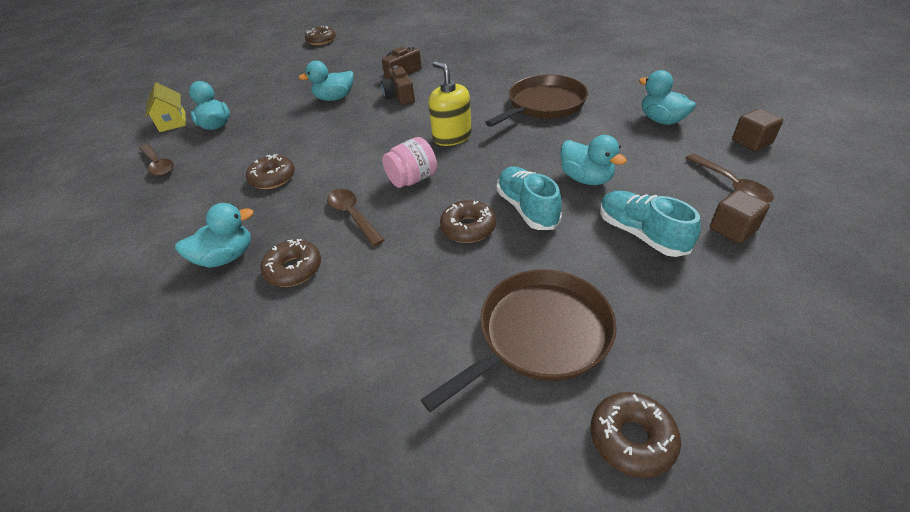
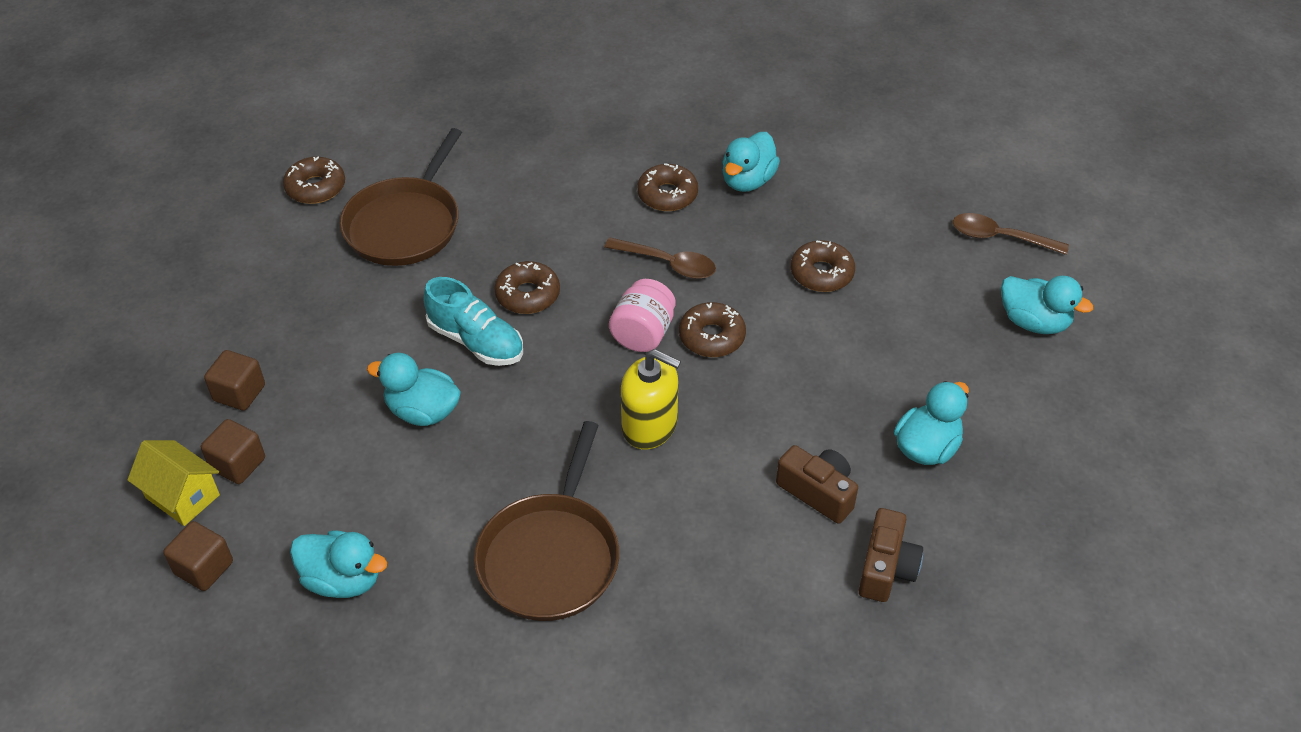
camera: 145 degrees right, 5 degrees up
yellow house [145,82,186,132] -> yellow house moved to [127,440,220,526]
brown donut [305,26,336,45] -> brown donut moved to [679,302,746,357]
turquoise shoe [600,191,701,257] -> none
brown spoon [686,154,774,203] -> brown cube [201,419,265,484]

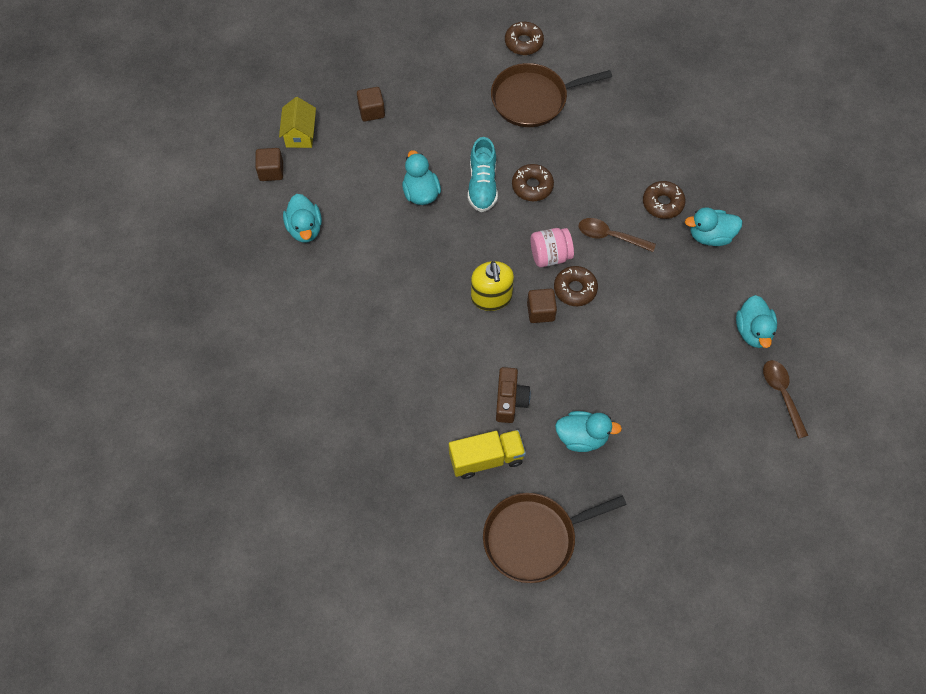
camera: 55 degrees right, 15 degrees up
brown cube [201,419,265,484] -> brown cube moved to [527,289,557,323]
brown pan [474,421,619,621] -> brown pan moved to [483,493,627,583]
brown spoon [604,238,716,279] -> brown spoon turned 120 degrees clockwise [579,218,656,252]
brown donut [791,240,855,292] -> none
brown camera [858,508,923,602] -> yellow truck [449,430,526,479]
turquoise duck [1001,276,1093,334] -> turquoise duck moved to [736,295,777,348]

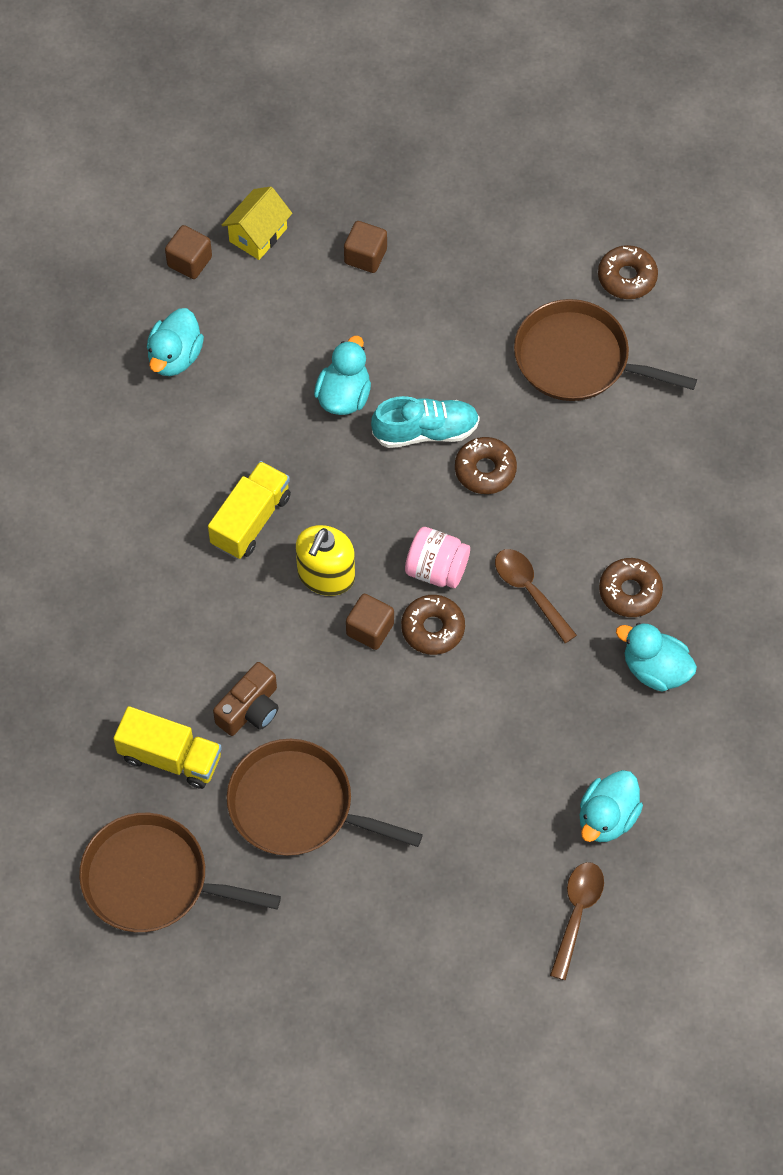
camera: 35 degrees right, 0 degrees up
turquoise shoe [468,137,498,212] -> turquoise shoe turned 135 degrees counterclockwise [371,396,480,448]
turquoise duck [555,411,622,452] -> brown pan [227,739,423,856]
none -> yellow truck [208,461,291,559]

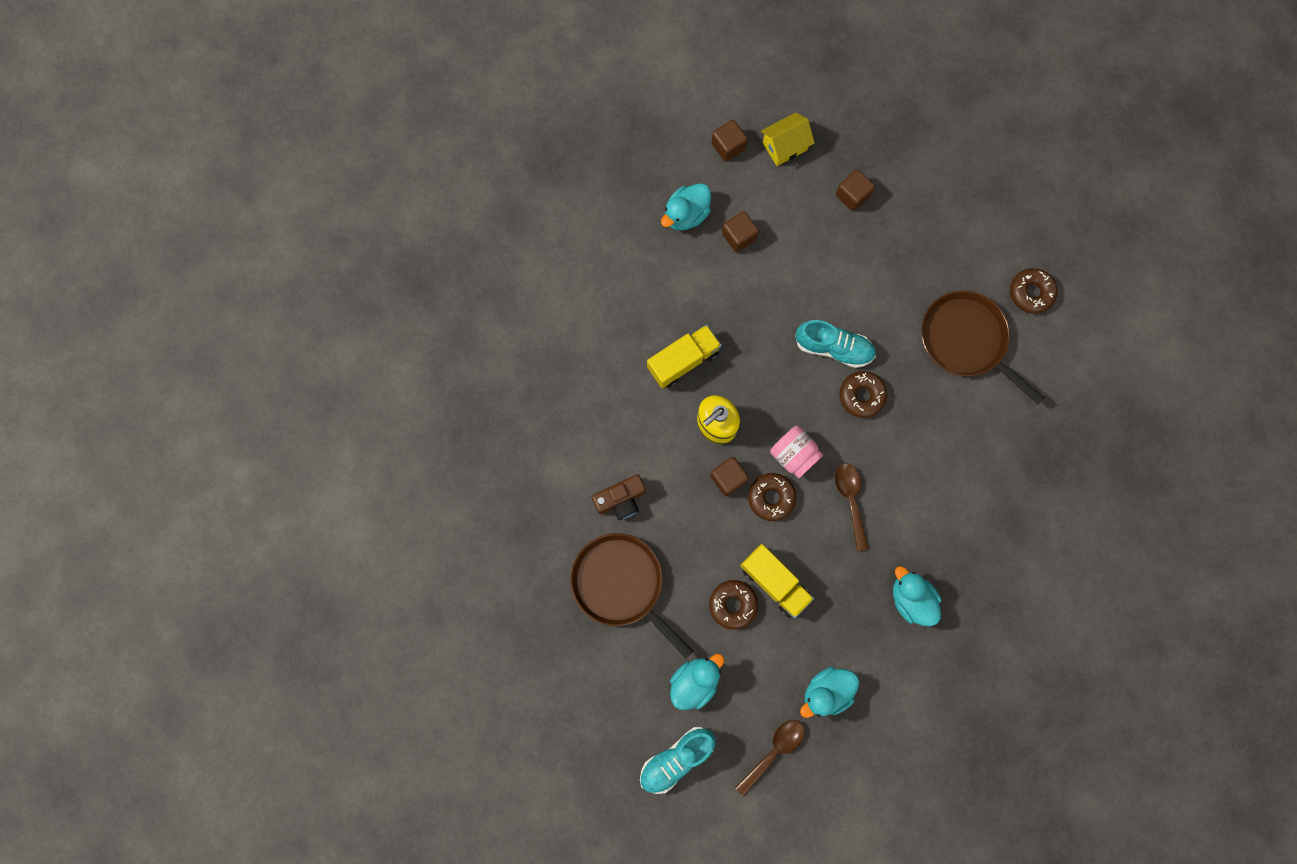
camera: 25 degrees right, 15 degrees up
brown pan [79,813,281,932] -> none
yellow truck [113,706,222,789] -> yellow truck moved to [740,544,814,618]
turquoise duck [314,336,371,415] -> turquoise duck moved to [670,654,724,710]
brown donut [599,558,663,617] -> brown donut moved to [709,580,758,630]
none -> turquoise shoe [640,727,716,794]
none -> brown cube [722,211,759,252]

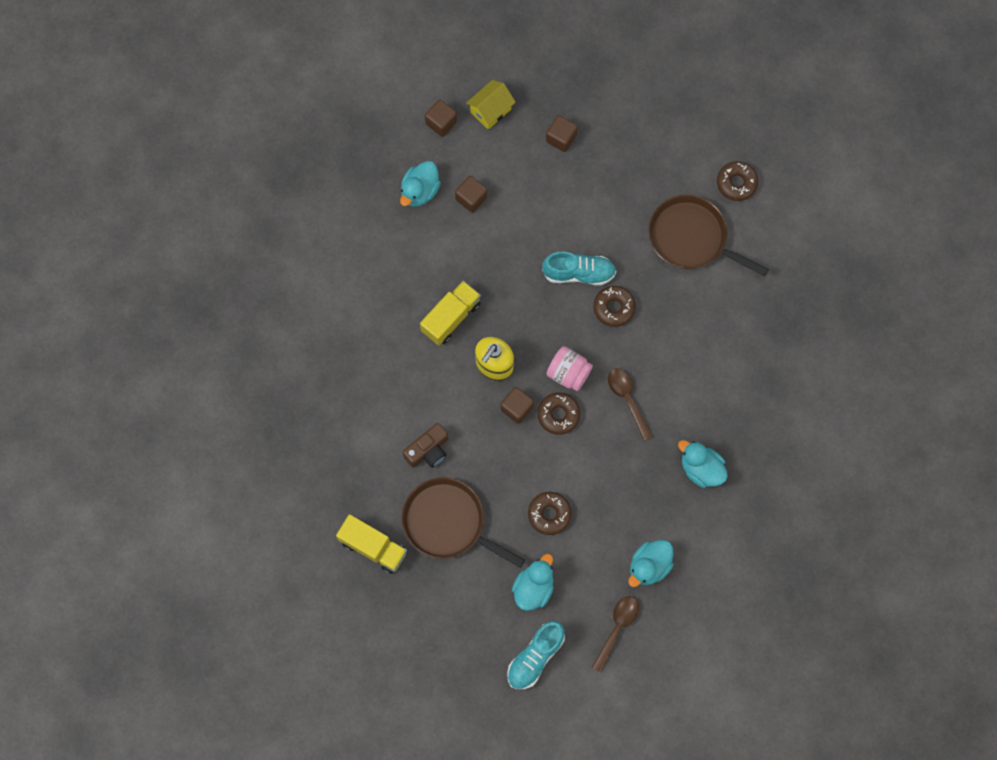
camera: 15 degrees left, 5 degrees down
yellow truck [740,544,814,618] -> yellow truck moved to [336,514,407,574]

